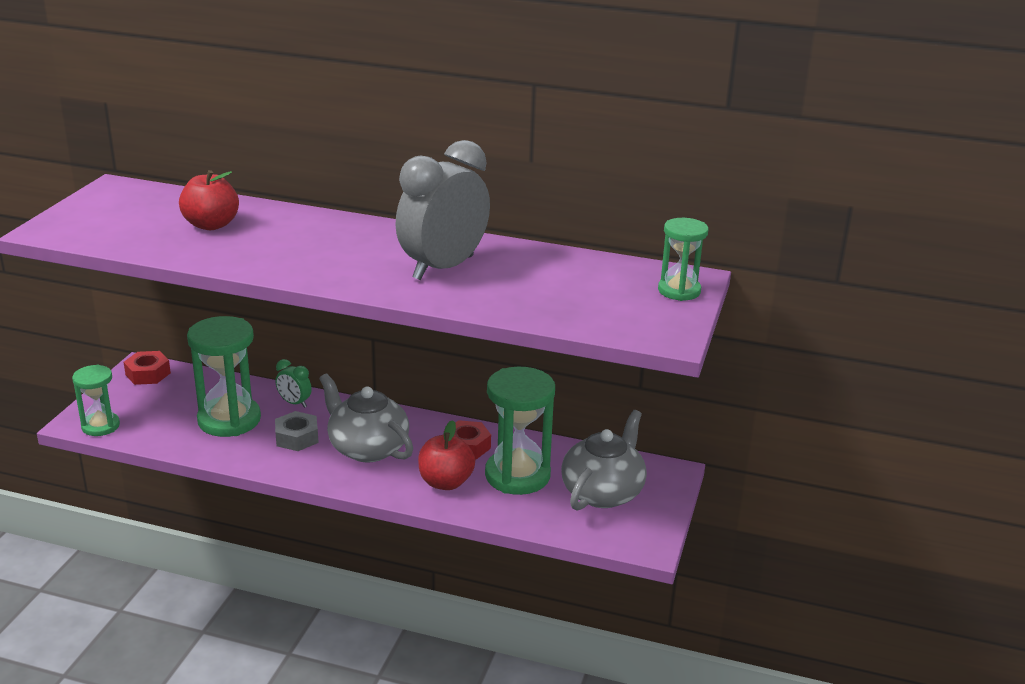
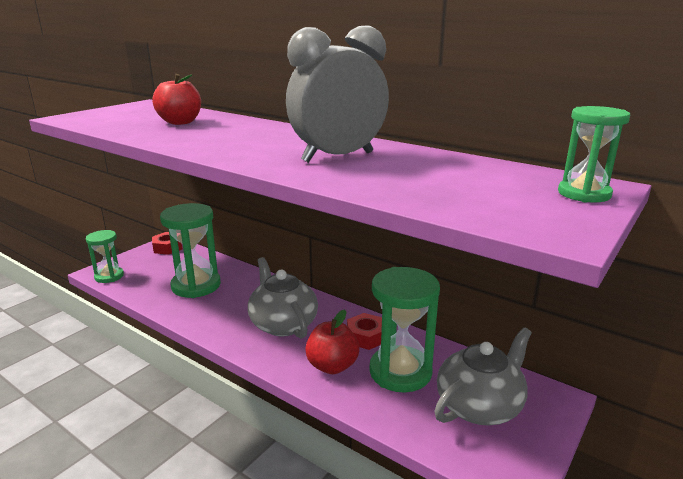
camera: 20 degrees right, 5 degrees down
grey nut [275,411,319,451] -> none
green clock [276,359,312,408] -> none

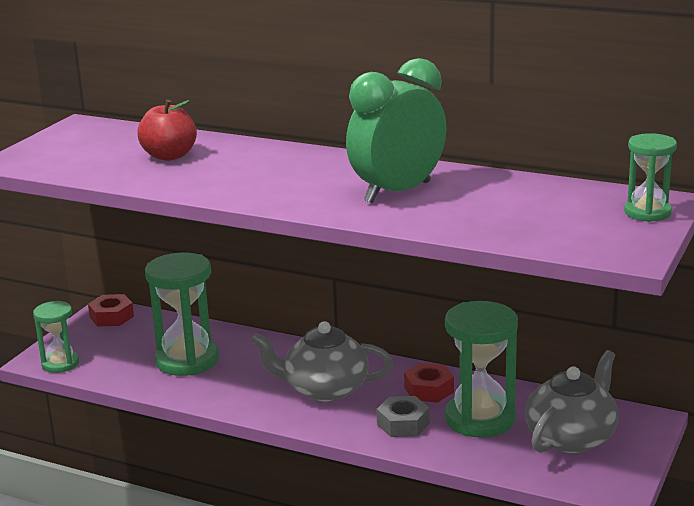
camera: 10 degrees left, 0 degrees up
grey teapot [248,257,318,339] -> grey teapot turned 45 degrees counterclockwise [251,321,393,402]
grey clock [286,25,389,163] -> green clock [346,58,446,203]
red apple [305,309,359,374] -> grey nut [376,396,430,437]

